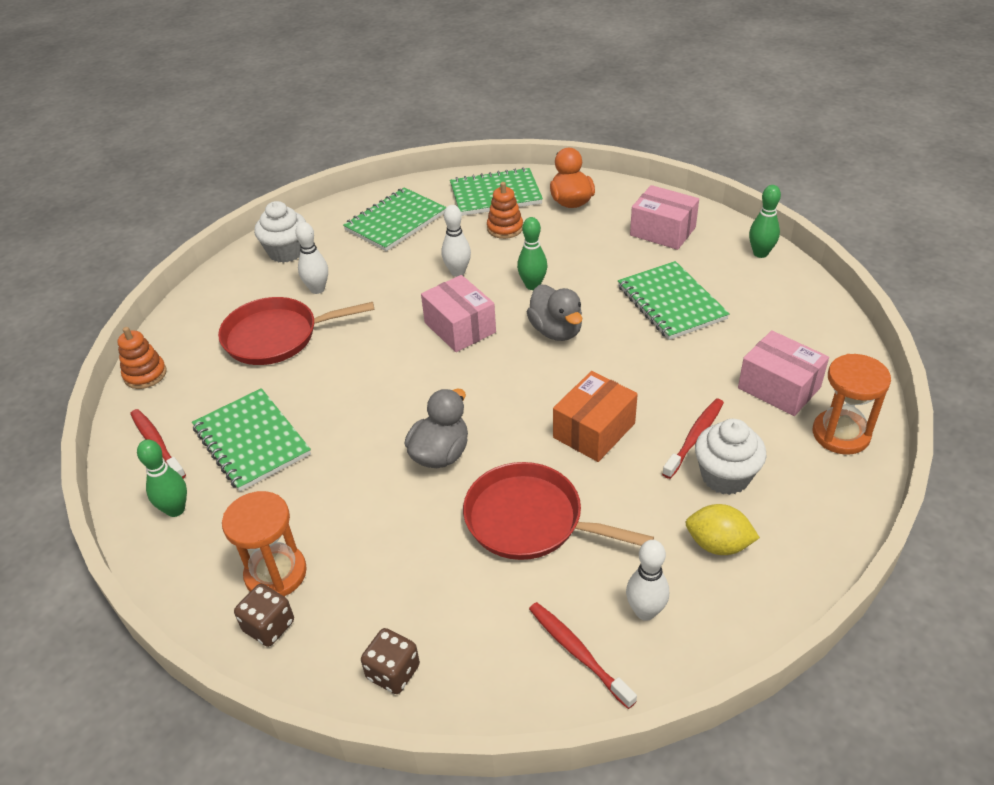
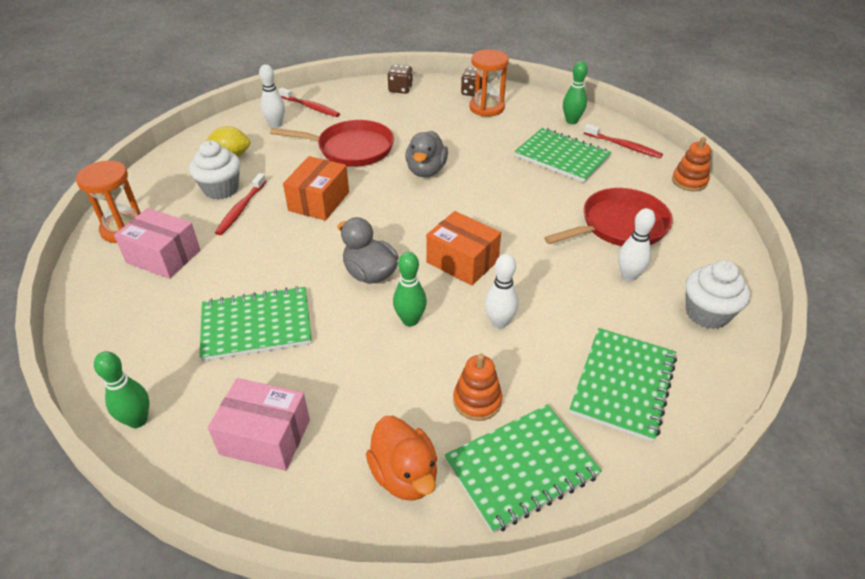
camera: 160 degrees right, 0 degrees up
pink box [421,275,496,352] -> orange box [426,211,501,286]
green notebook [618,261,730,340] -> green notebook turned 60 degrees counterclockwise [199,286,311,361]

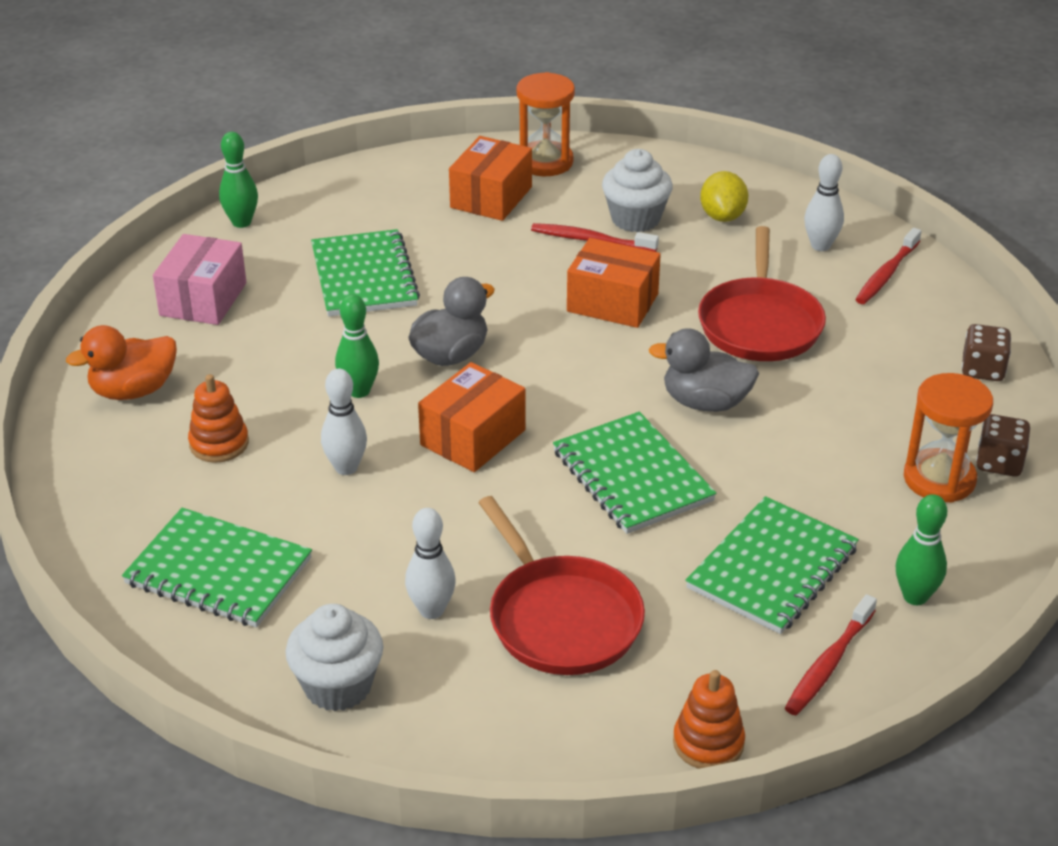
camera: 90 degrees right, 5 degrees down
pink box [114,208,200,279] -> orange box [449,136,532,221]
green notebook [444,405,602,534] -> green notebook moved to [553,412,717,534]

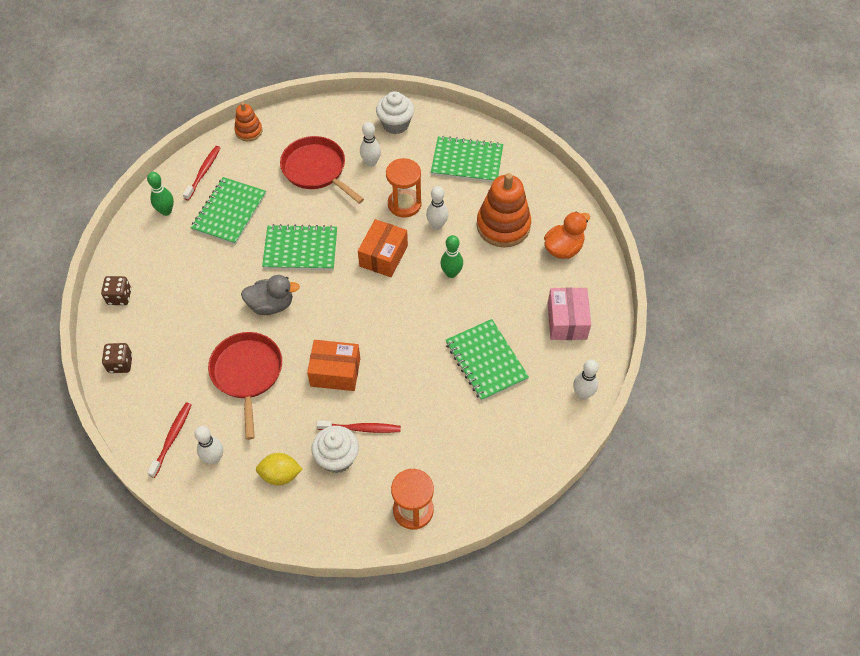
camera: 165 degrees right, 20 degrees up
orange stacking toy [188,374,249,463] -> orange stacking toy [477,173,531,247], size x1.86
green bowling pin [219,132,258,228] -> white bowling pin [573,360,599,399]
grey duck [408,277,495,366] -> none
orange box [449,136,532,221] -> none
green notebook [553,412,717,534] -> green notebook turned 45 degrees counterclockwise [262,224,337,270]
yellow lemon [700,171,748,222] -> yellow lemon turned 75 degrees counterclockwise [256,453,303,486]
orange hourglass [904,373,993,503] -> orange hourglass moved to [386,158,421,217]

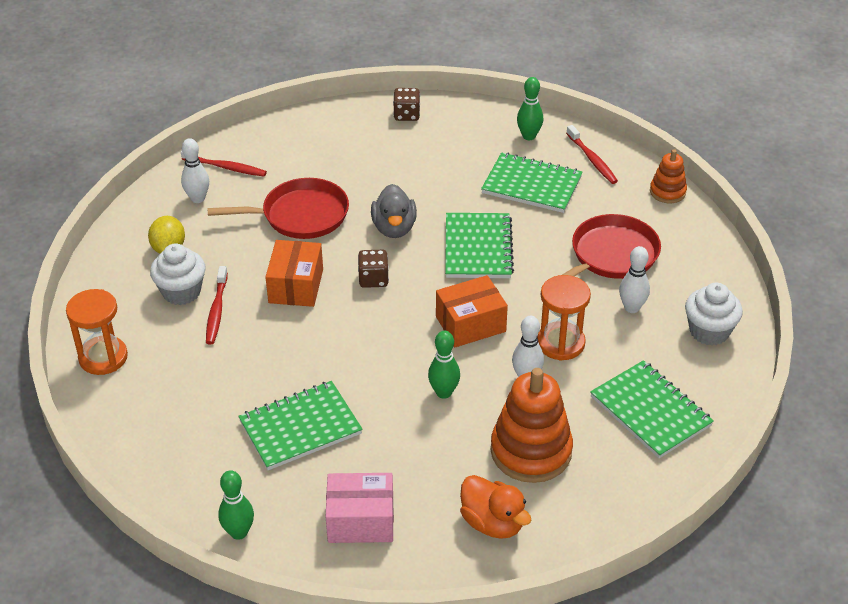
camera: 90 degrees right, 15 degrees down
brown dice [102,343,133,373] -> brown dice moved to [358,250,389,288]
red toothbrush [183,146,220,201] -> red toothbrush turned 45 degrees clockwise [566,125,618,184]
orange box [358,219,408,277] -> orange box turned 45 degrees counterclockwise [436,275,508,347]
green notebook [431,136,503,183] -> green notebook turned 45 degrees counterclockwise [590,360,714,458]
white bowling pin [573,360,599,399] -> green bowling pin [218,470,254,540]

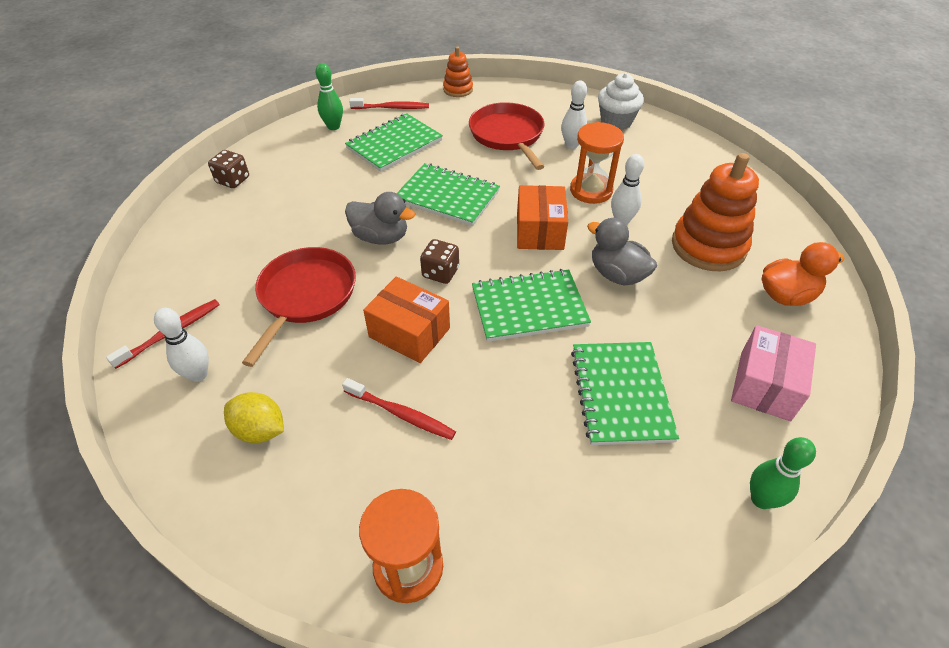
camera: 65 degrees left, 5 degrees up
white cupcake [150,244,206,305] -> none
green bowling pin [428,331,460,399] -> grey duck [587,218,657,285]
green notebook [590,360,714,458] -> green notebook moved to [472,269,591,342]

